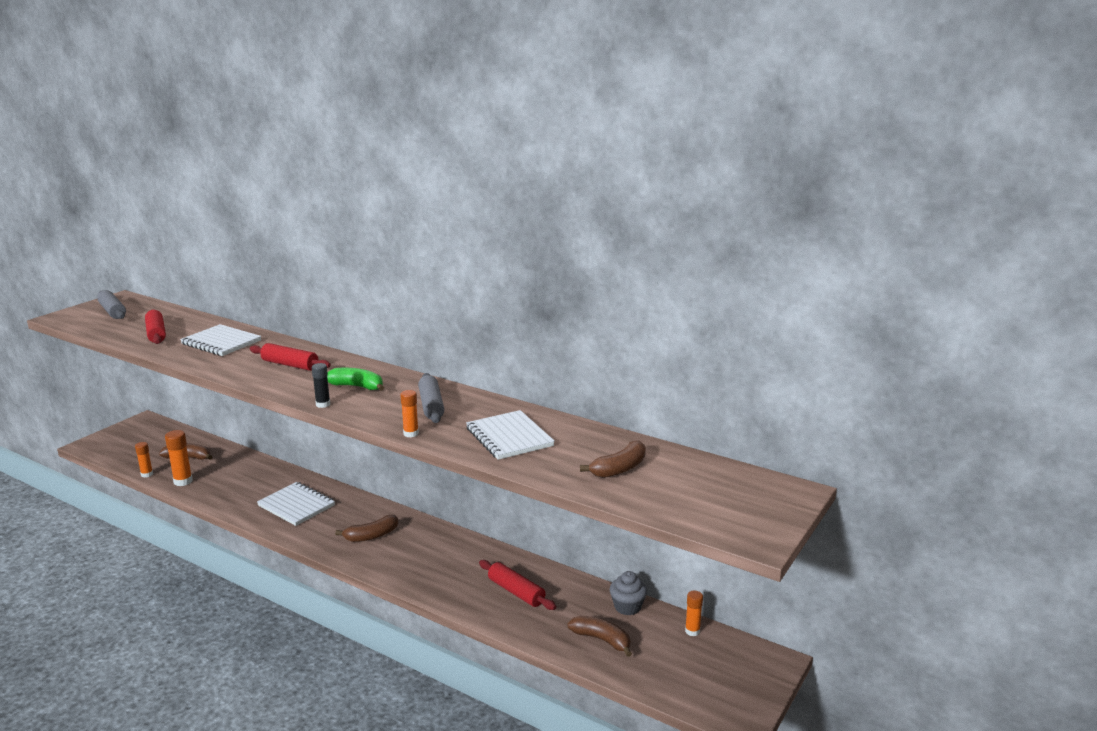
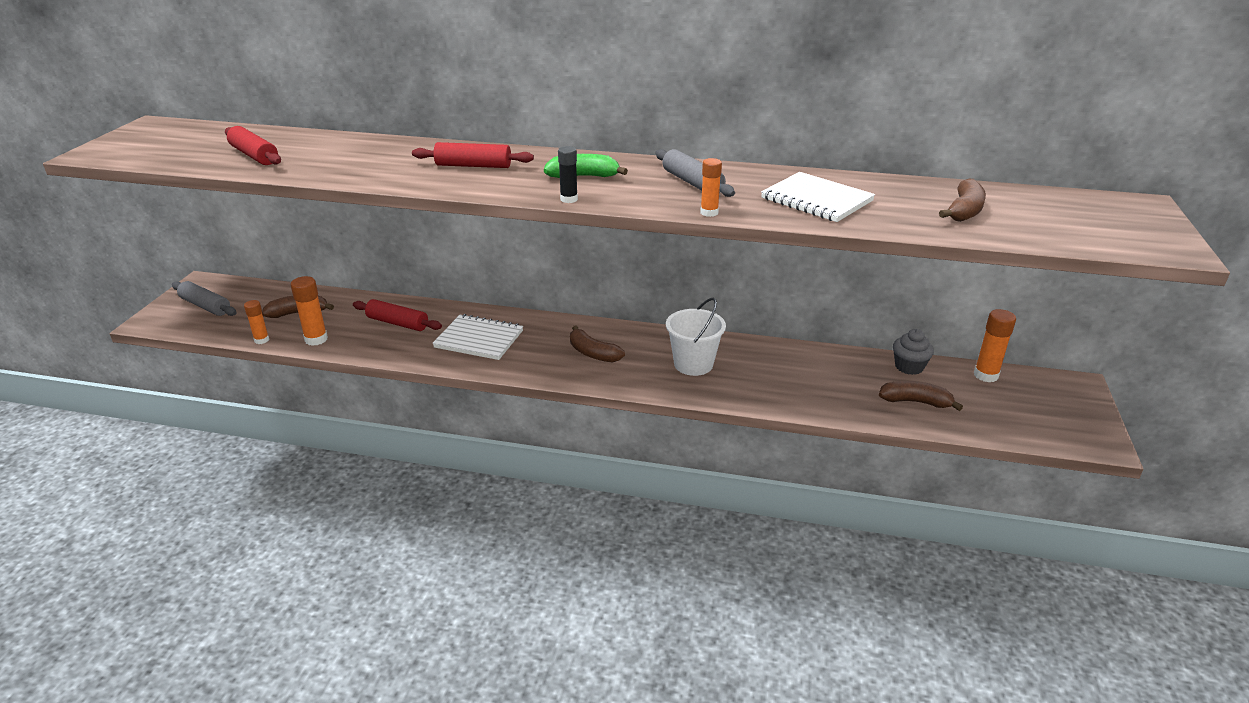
camera: 20 degrees left, 10 degrees up
grey rolling pin [97,290,126,319] -> grey rolling pin moved to [172,281,237,316]
white notebook [180,324,261,356] -> none
brown banana [335,515,398,542] -> brown banana turned 90 degrees clockwise [570,325,625,363]
red rolling pin [479,560,556,610] -> red rolling pin moved to [353,299,442,331]
orange glue stick [685,590,703,636] -> orange glue stick [974,309,1016,382], size x1.55
none -> white bucket [666,298,726,376]

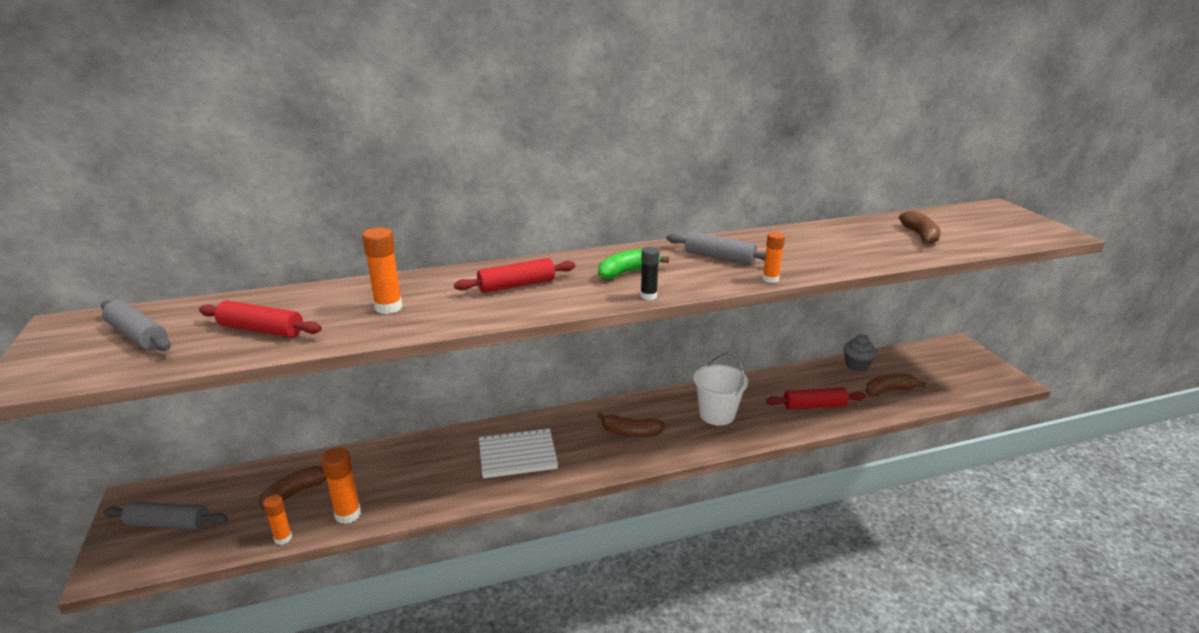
camera: 30 degrees left, 5 degrees down
red rolling pin [353,299,442,331] -> red rolling pin moved to [766,388,866,409]
white notebook [761,172,875,222] -> none
orange glue stick [974,309,1016,382] -> orange glue stick moved to [362,227,402,314]
none -> grey rolling pin [101,300,171,351]

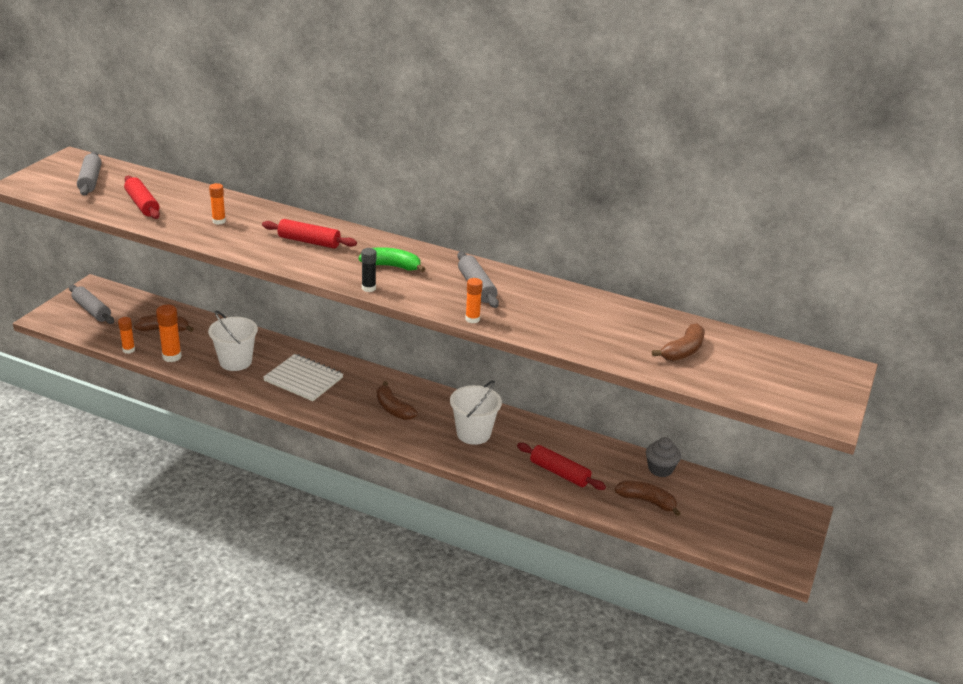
camera: 40 degrees right, 5 degrees up
orange glue stick [362,227,402,314] -> orange glue stick [209,183,226,225], size x0.64
none -> white bucket [208,310,258,371]

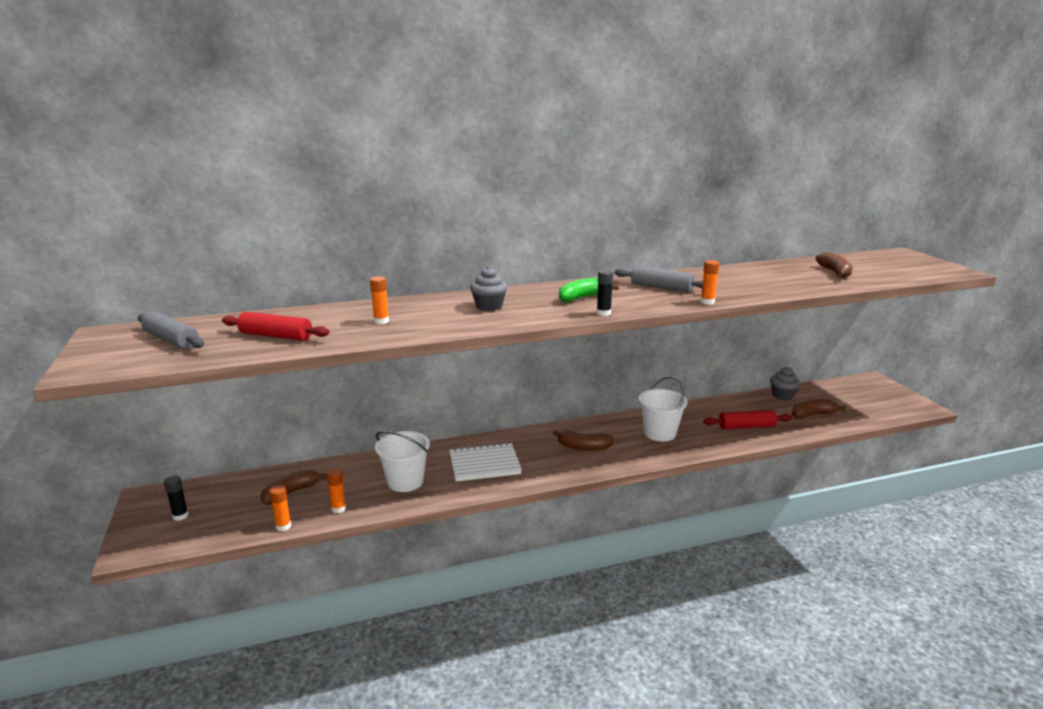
camera: 40 degrees left, 10 degrees down
grey rolling pin [69,285,114,324] -> black glue stick [164,476,189,521]
orange glue stick [156,305,182,362] -> orange glue stick [327,469,346,513], size x0.64
red rolling pin [262,219,357,248] -> grey cupcake [470,266,507,311]

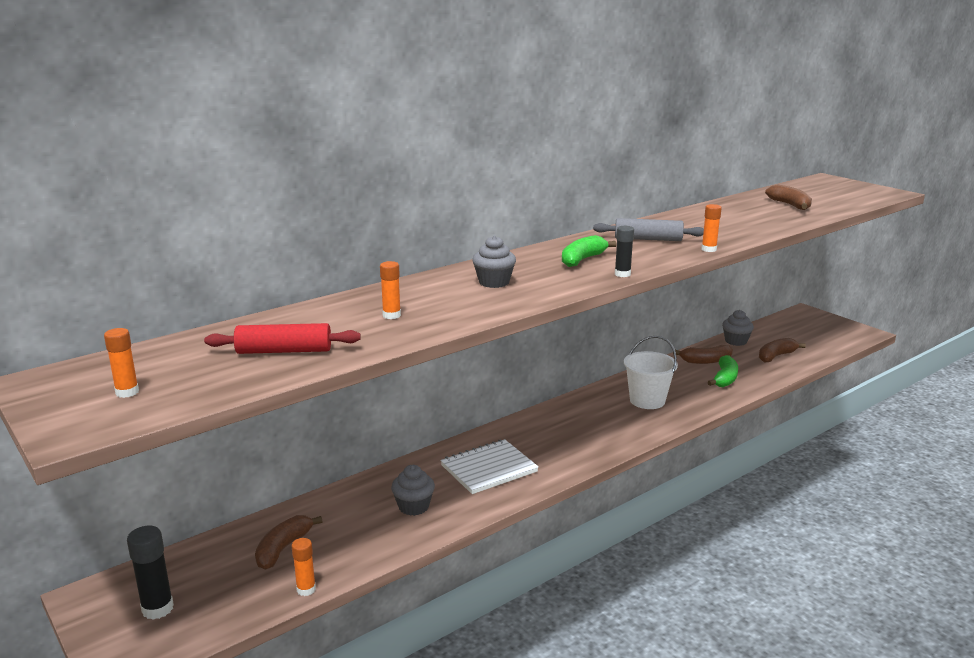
camera: 20 degrees left, 0 degrees up
grey rolling pin [138,311,204,349] -> none
black glue stick [164,476,189,521] -> black glue stick [127,526,174,620], size x1.55
orange glue stick [327,469,346,513] -> orange glue stick moved to [104,328,139,398]
white bucket [375,431,430,492] -> grey cupcake [391,465,435,516]
brown banana [553,430,614,451] -> brown banana moved to [673,345,733,364]
red rolling pin [703,410,792,429] -> green banana [708,355,738,387]

